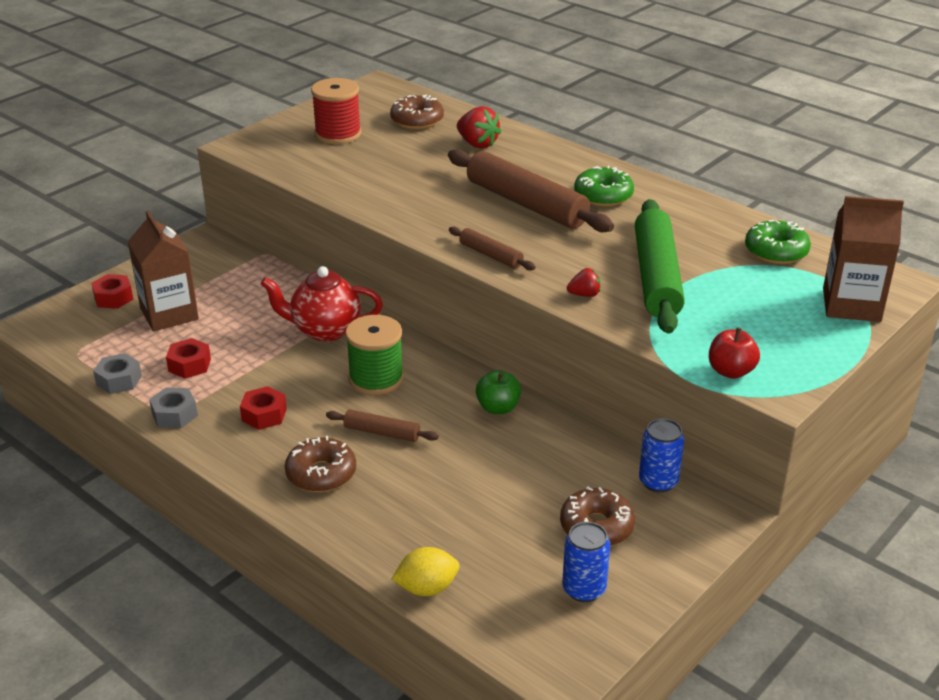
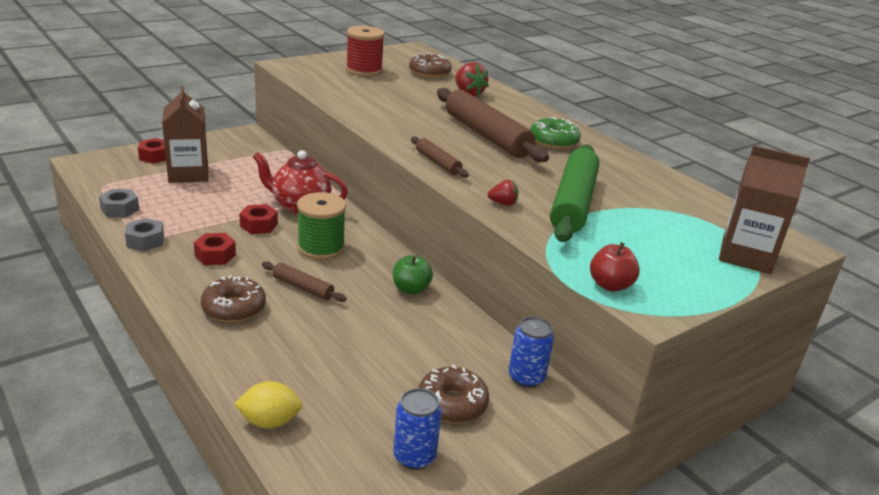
camera: 10 degrees right, 5 degrees down
red nut [166,338,211,379] -> red nut moved to [239,204,278,234]
green donut [745,220,811,264] -> none

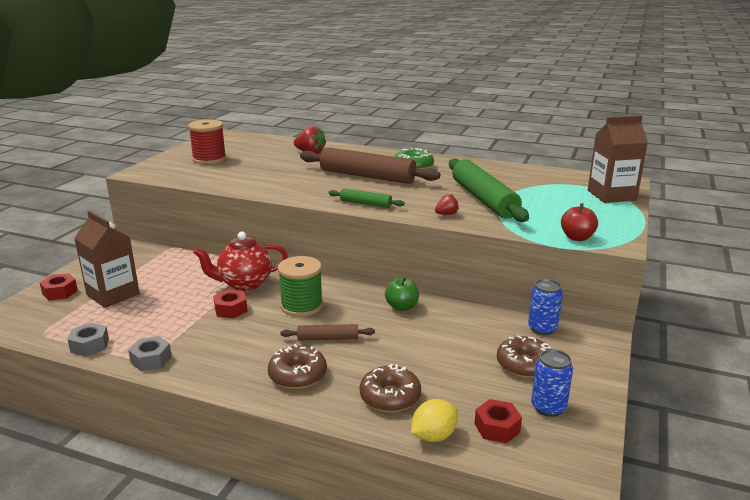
camera: 30 degrees left, 5 degrees down
red nut [194,233,236,265] -> red nut moved to [475,399,522,443]
brown donut [409,53,452,78] -> brown donut moved to [360,364,421,412]
brown rolling pin [411,137,469,178] -> green rolling pin [328,188,405,208]

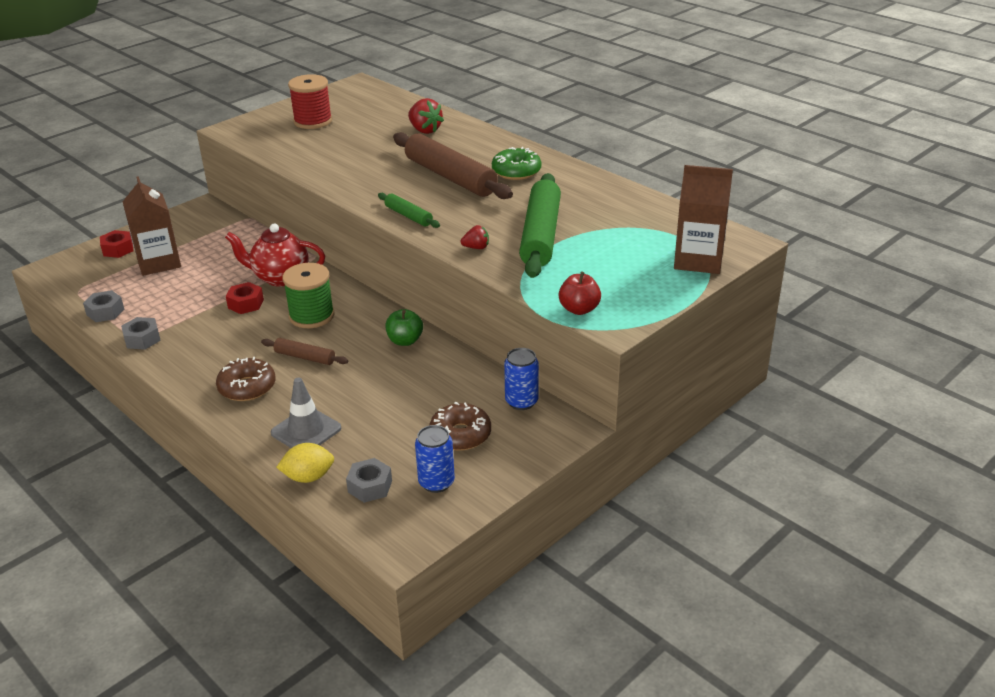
camera: 25 degrees right, 10 degrees up
brown donut [360,364,421,412] -> grey traffic cone [271,378,341,448]
red nut [475,399,522,443] -> grey nut [346,458,392,503]

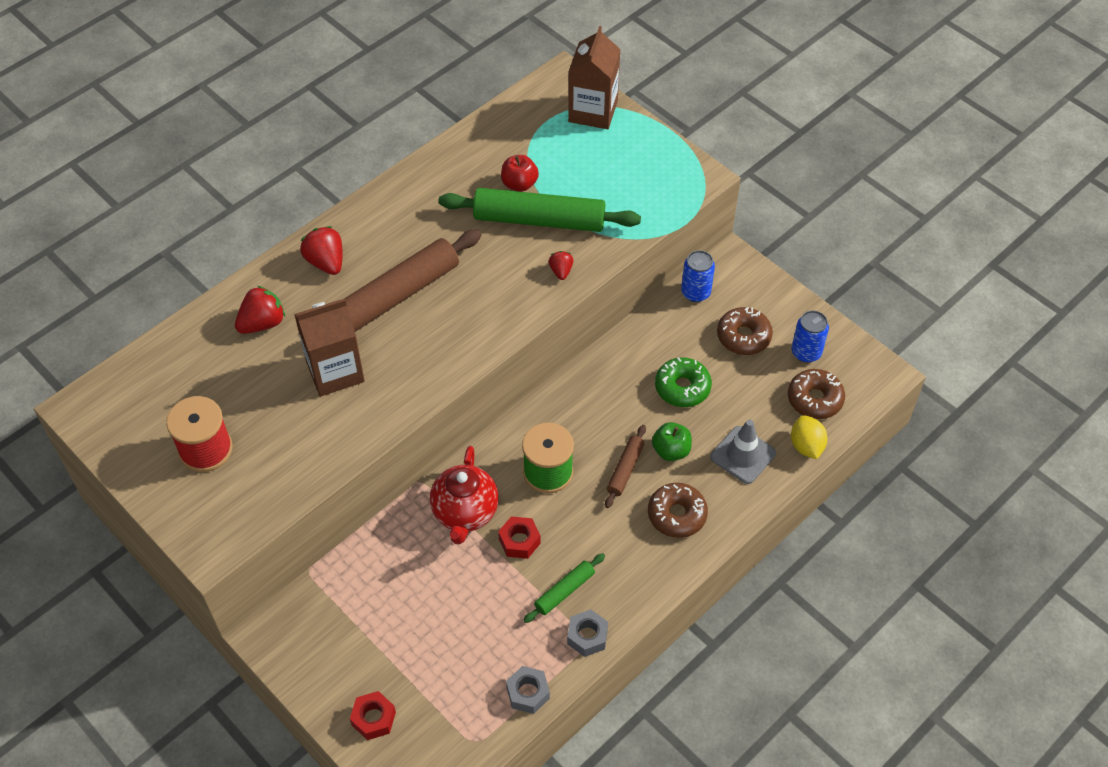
camera: 90 degrees left, 20 degrees up
brown carton [123,176,181,276] -> brown carton moved to [294,299,365,397]
grey nut [346,458,392,503] -> brown donut [788,369,845,419]
green rolling pin [378,193,440,228] -> green rolling pin moved to [524,553,605,623]
green apple [385,309,423,346] -> green apple moved to [652,422,692,461]
green donut [492,147,541,180] -> green donut moved to [655,357,712,407]
red apple [559,271,601,315] -> red apple moved to [501,155,539,192]
none -> red strawberry [300,226,343,275]

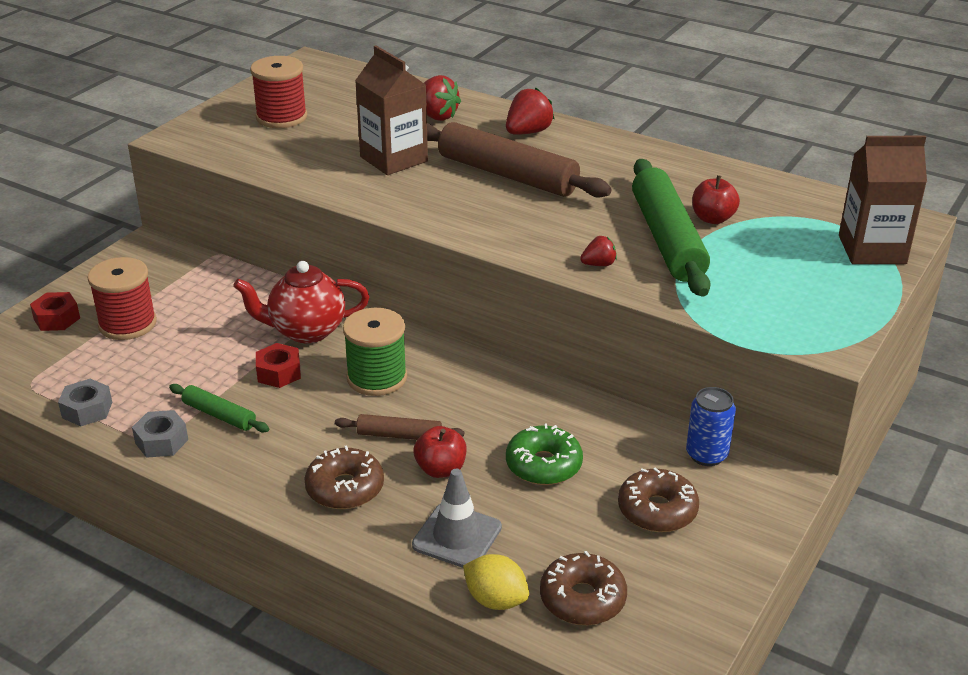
camera: 75 degrees right, 20 degrees down
green apple [652,422,692,461] -> red apple [413,426,467,478]
yellow lemon [791,415,827,459] -> yellow lemon turned 60 degrees clockwise [463,554,529,610]
blue can [792,311,829,363] -> none
none -> red spool [88,257,157,340]

